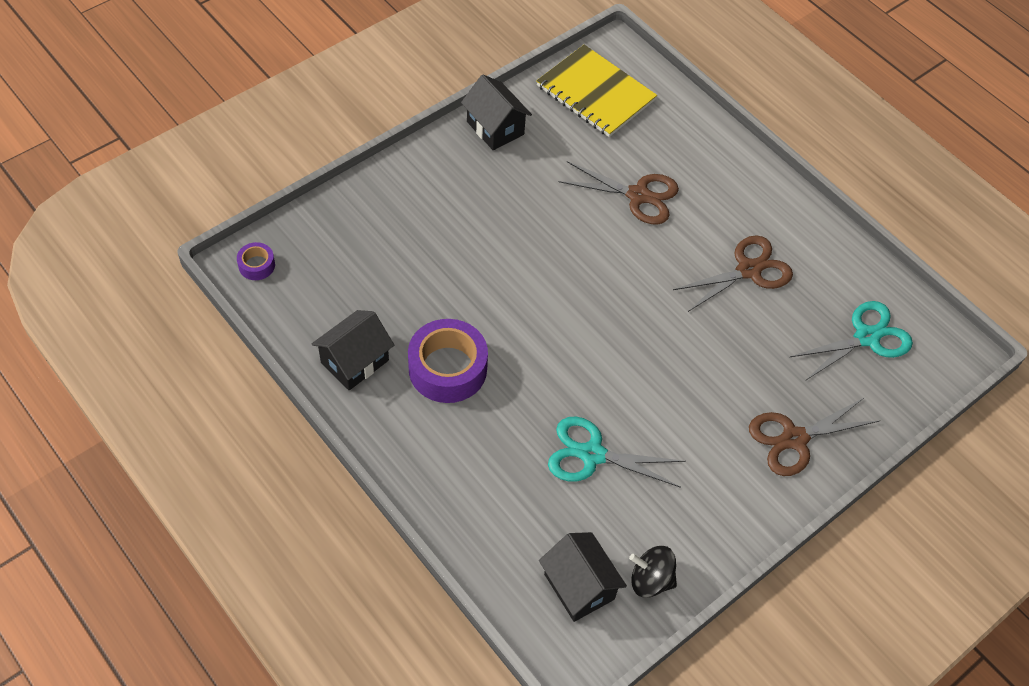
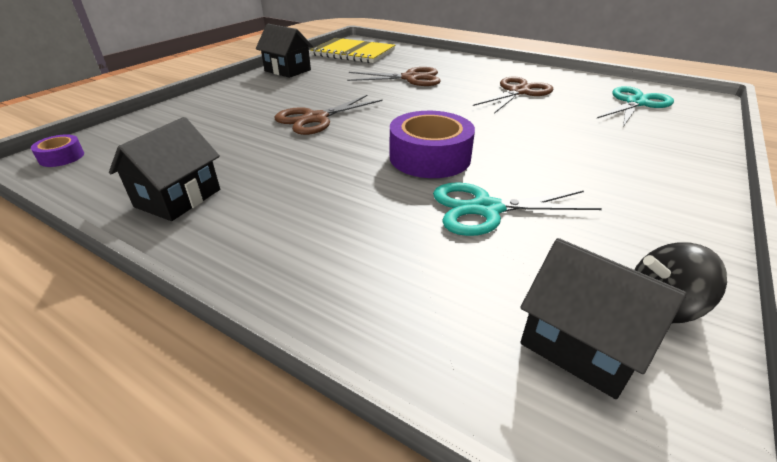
camera: 15 degrees left, 20 degrees down
purple tape [408,319,488,403] -> purple tape moved to [390,111,475,178]
brown scissors [749,397,881,476] -> brown scissors moved to [275,95,383,135]

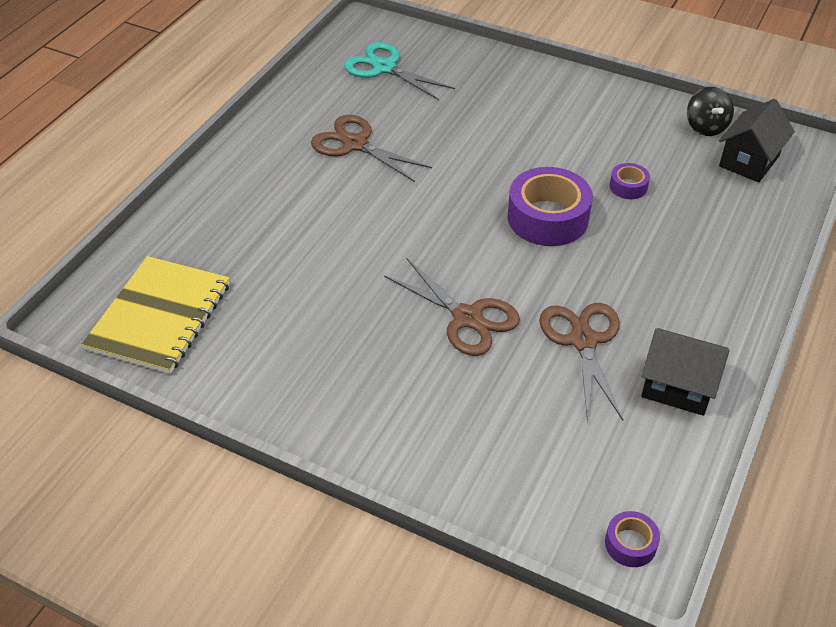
camera: 95 degrees left, 10 degrees up
black house [256,24,313,78] -> none
brown scissors [347,67,441,86] -> brown scissors moved to [539,303,623,422]
turquoise scissors [433,182,602,236] -> purple tape [610,163,650,199]

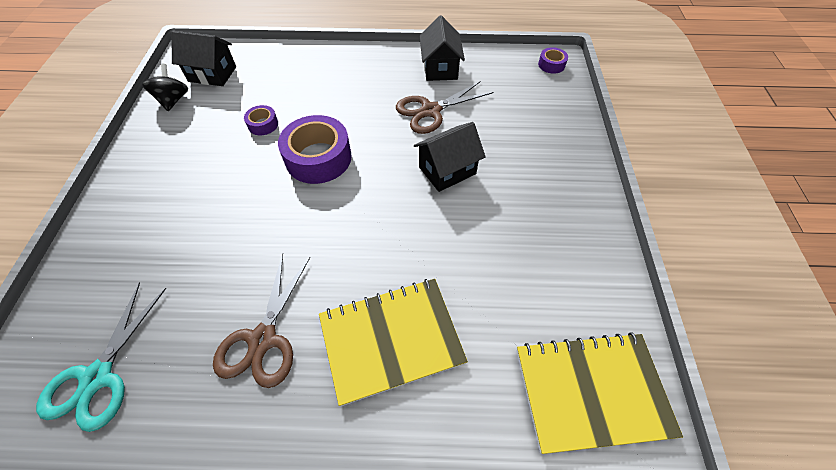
camera: 115 degrees left, 10 degrees up
brown scissors [384,258,520,356] -> black house [414,122,486,192]
black spinning top [687,87,734,136] -> black spinning top turned 60 degrees counterclockwise [142,64,188,111]
none -> yellow notebook [319,279,468,406]

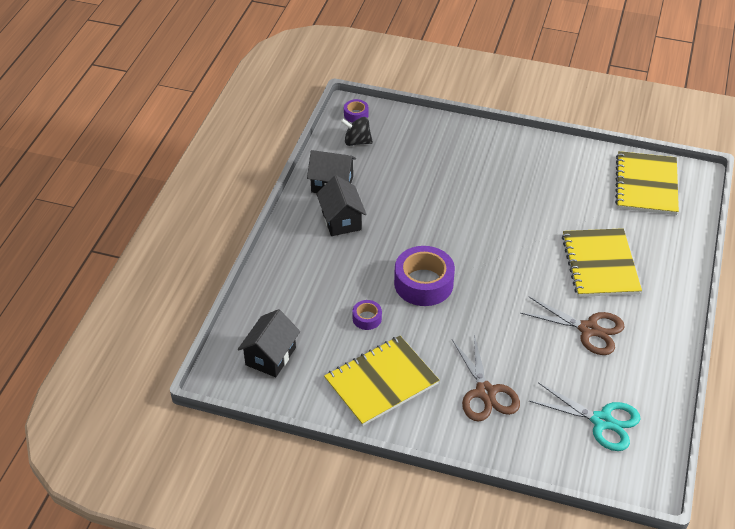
camera: 75 degrees left, 10 degrees down
black spinning top [142,64,188,111] -> black spinning top moved to [341,117,373,146]
brown scissors [396,81,493,134] -> brown scissors moved to [452,335,520,422]
black house [414,122,486,192] -> black house moved to [316,175,367,236]
none -> yellow notebook [324,336,440,426]

